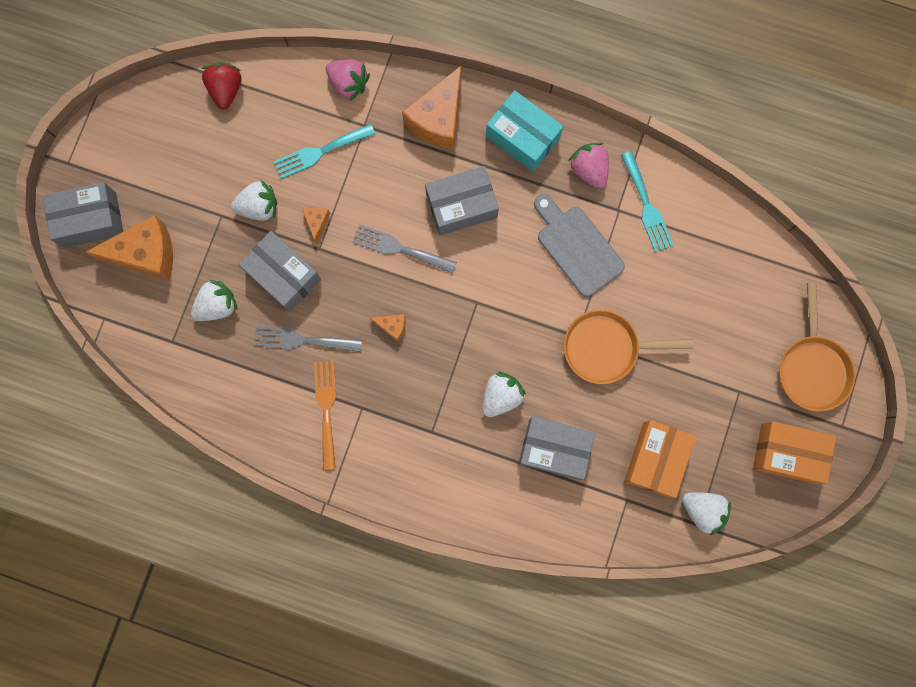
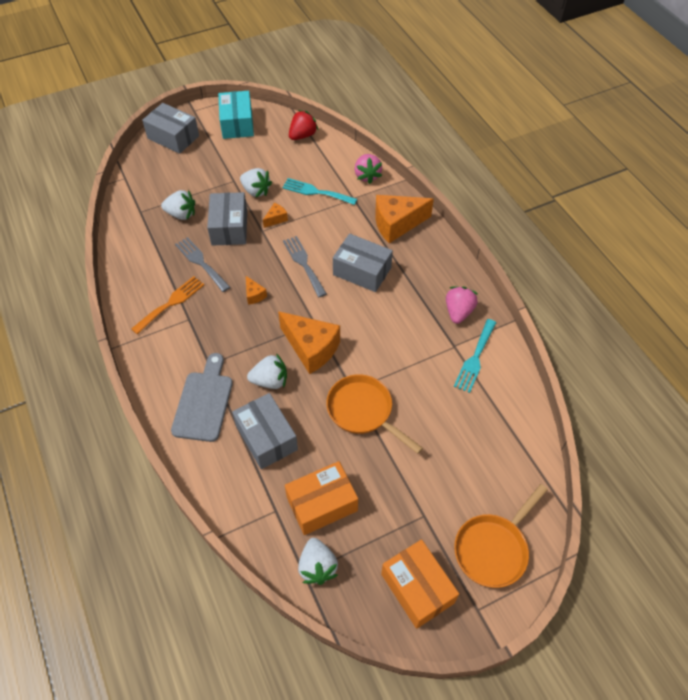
camera: 45 degrees right, 25 degrees down
orange cheese [85,215,173,280] -> orange cheese moved to [278,311,340,374]
turquoise box [486,90,564,172] -> turquoise box moved to [218,91,254,139]
grey cutting board [534,194,625,297] -> grey cutting board moved to [171,353,233,442]

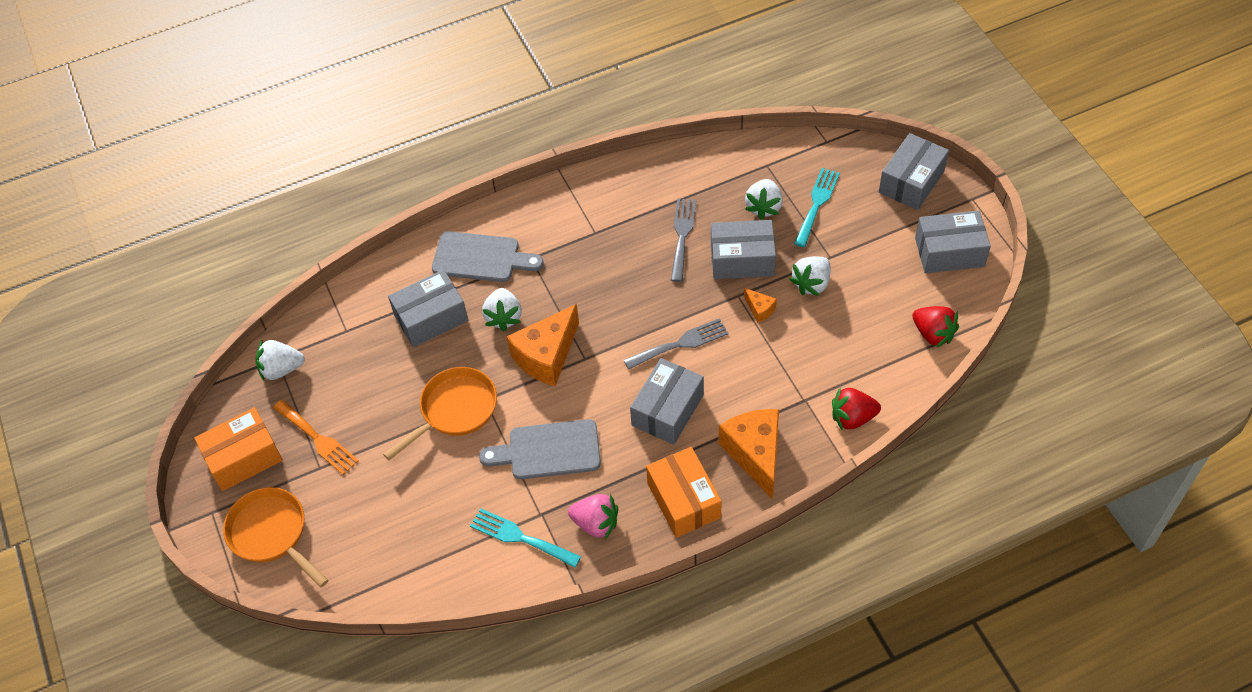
camera: 95 degrees right, 0 degrees up
orange fork [131,276,204,334] -> orange fork moved to [273,400,359,475]
grey fork [175,237,230,292] -> grey fork turned 45 degrees counterclockwise [671,198,696,282]
turquoise box [218,91,254,139] -> grey box [915,210,991,273]
orange cheese [246,276,267,305] -> none
turquoise fork [282,178,357,205] -> turquoise fork moved to [794,168,840,247]
orange box [285,461,358,535] -> orange box moved to [646,447,722,537]
pink strawberry [354,154,382,184] -> red strawberry [832,387,881,431]
none -> grey cutting board [479,419,601,479]

